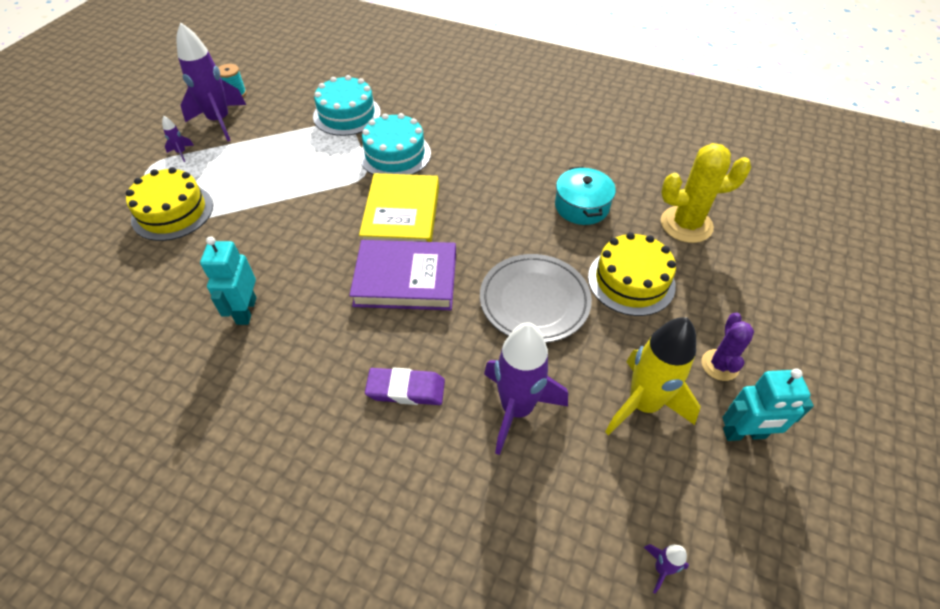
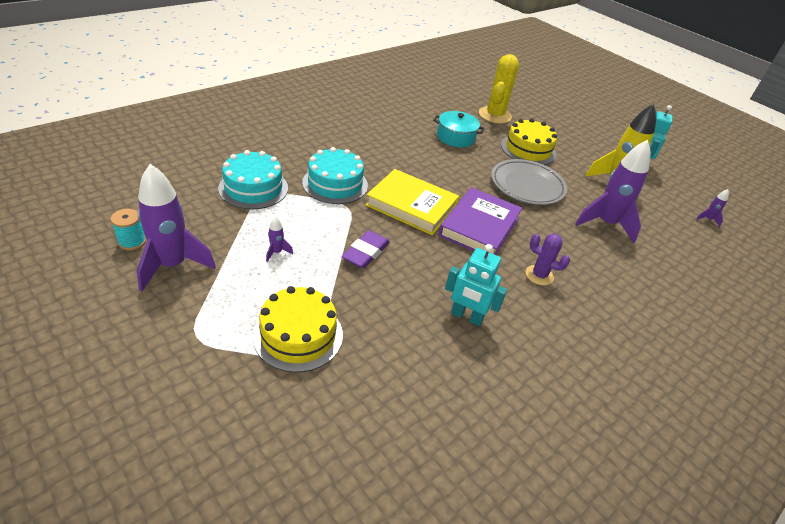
camera: 70 degrees left, 10 degrees down
purple rocket [162,116,194,162] -> purple rocket moved to [266,216,293,262]
purple eraser [365,368,445,405] -> purple eraser moved to [342,230,390,269]
purple cactus [701,313,754,381] -> purple cactus moved to [526,234,570,285]

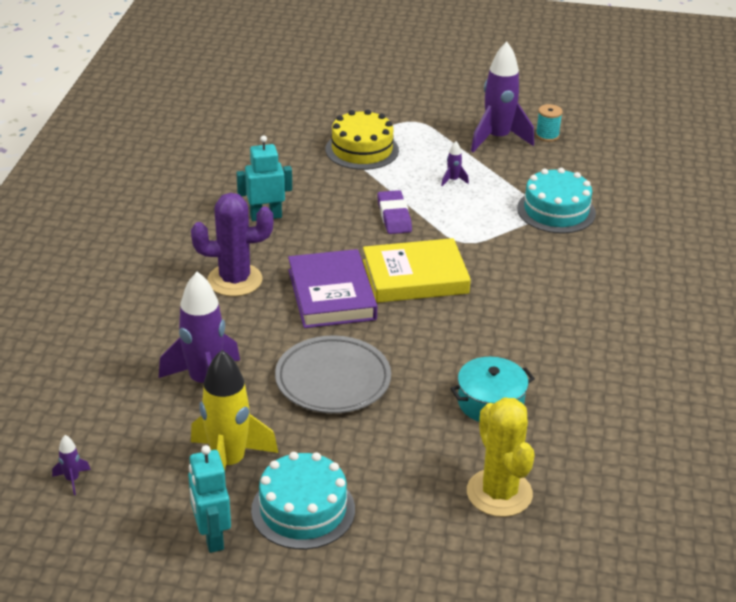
camera: 145 degrees right, 5 degrees down
turquoise cake [302,147,368,204] -> turquoise cake moved to [251,452,355,549]
yellow cake [501,118,557,165] -> none
purple cactus [526,234,570,285] -> purple cactus [191,193,273,296], size x1.68

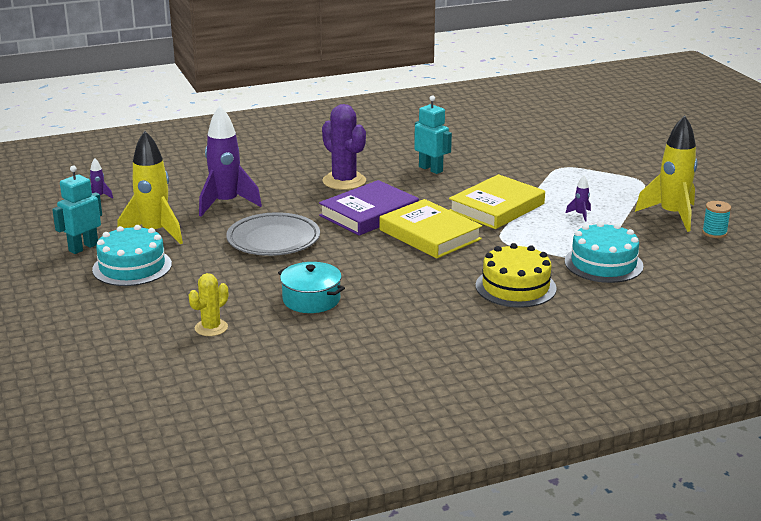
camera: 60 degrees right, 10 degrees down
yellow cake [326,109,399,170] -> yellow cake moved to [476,243,557,307]
purple eraser [377,190,412,234] -> yellow book [449,174,545,229]
yellow cactus [467,397,535,517] -> yellow cactus [189,273,228,336], size x0.59
purple rocket [471,42,534,152] -> yellow rocket [635,115,698,232]

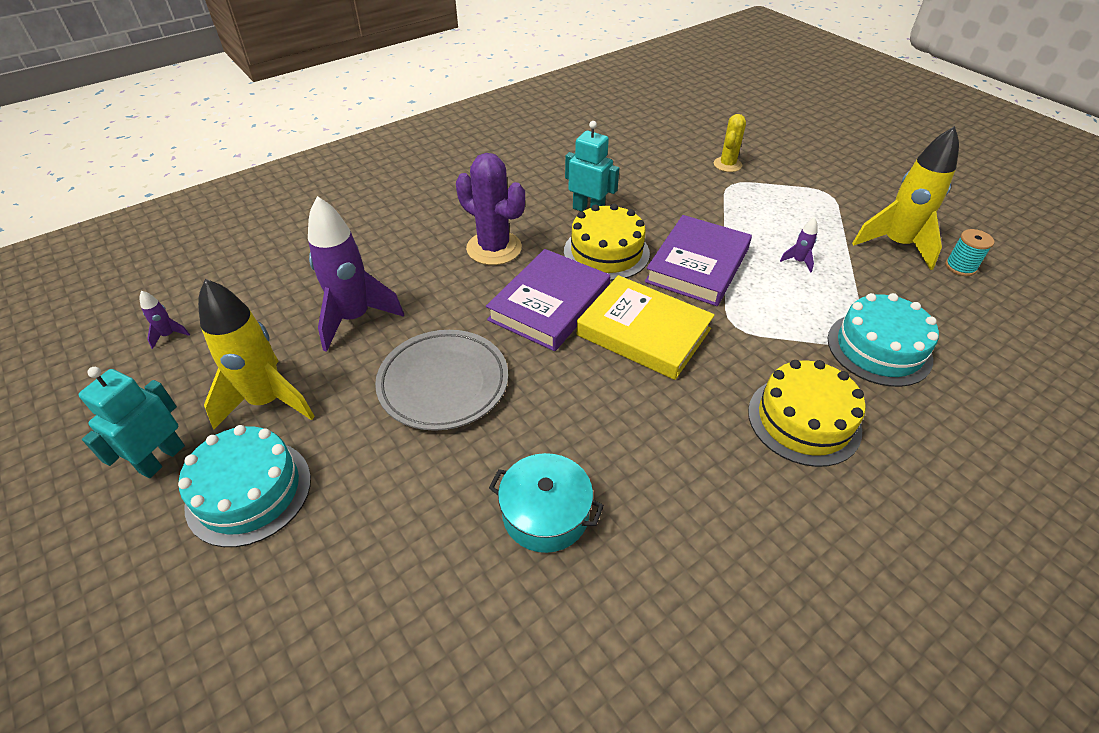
camera: 15 degrees left, 20 degrees up
yellow cactus [189,273,228,336] -> yellow cactus moved to [714,114,746,172]
yellow book [449,174,545,229] -> purple book [645,215,752,306]
none -> yellow cake [564,204,650,281]

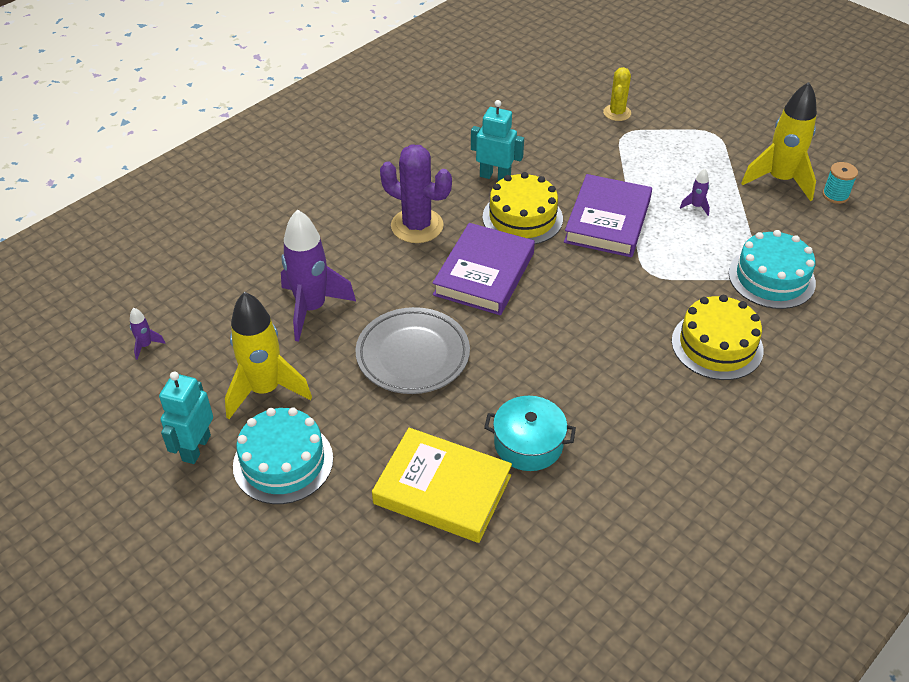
camera: 10 degrees left, 0 degrees up
yellow book [577,275,715,380] -> yellow book moved to [372,428,512,543]

